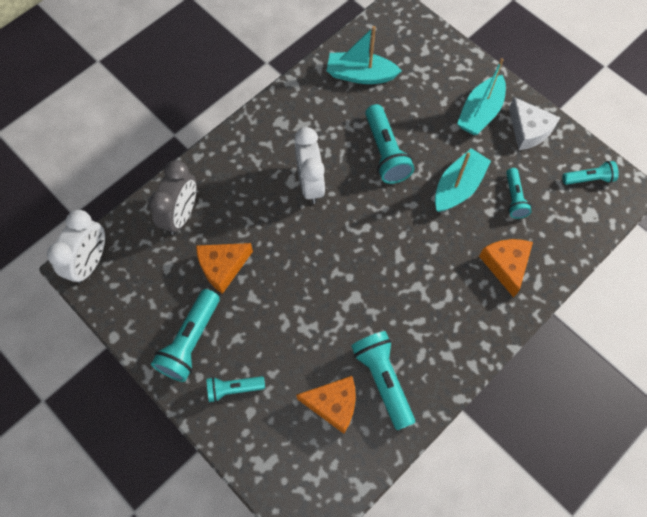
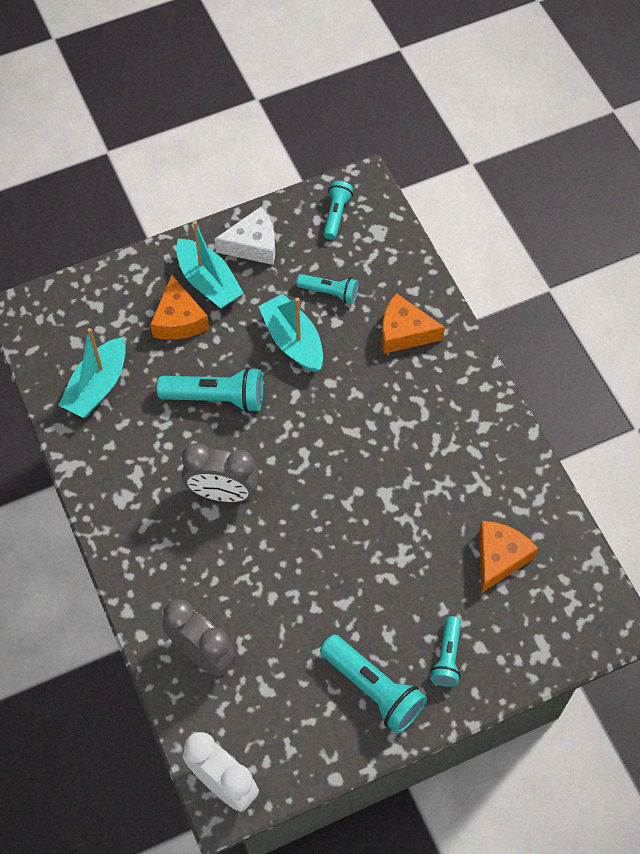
camera: 70 degrees left, 5 degrees down
orange cheese [196,243,253,294] -> orange cheese moved to [150,274,209,340]
white clock [295,127,325,204] -> grey clock [182,443,259,502]
turquoise flashlight [351,331,415,430] -> none

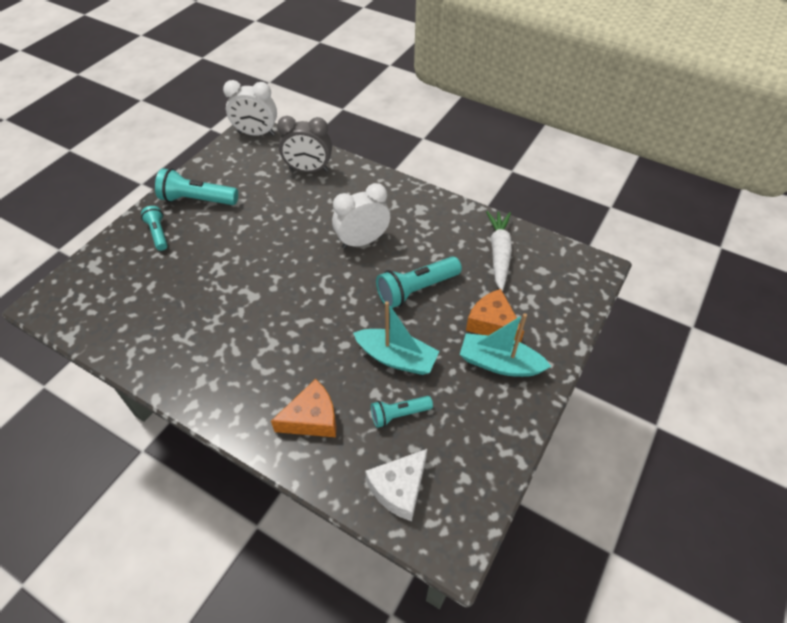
camera: 145 degrees right, 10 degrees down
turquoise boat [58,328,126,418] -> white carrot [486,211,512,291]
grey clock [182,443,259,502] -> white clock [332,183,390,249]
white cheese [214,207,275,265] -> white cheese moved to [365,449,427,521]
turquoise flashlight [323,181,353,240] -> none
orange cheese [479,521,538,593] -> none

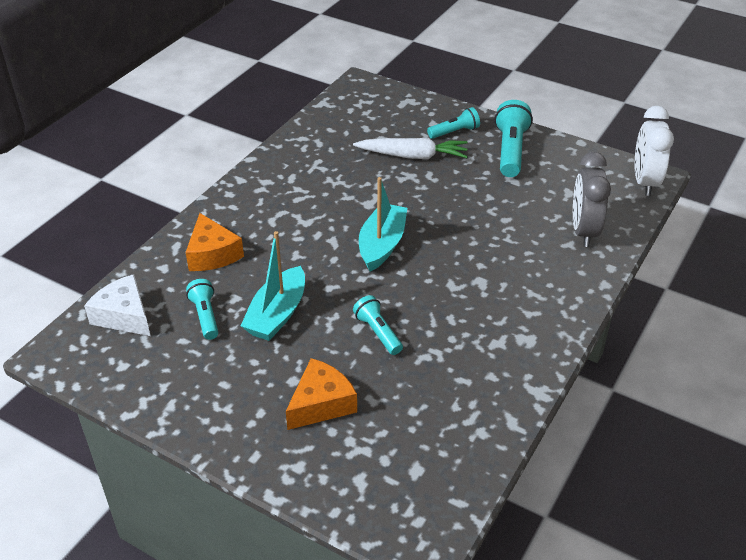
camera: 90 degrees right, 10 degrees down
white clock [332,183,390,249] -> none
turquoise flashlight [376,256,462,309] -> turquoise flashlight [353,295,403,355], size x0.61
turquoise boat [460,313,552,377] -> turquoise boat moved to [359,177,407,271]
white carrot [486,211,512,291] -> white carrot moved to [353,138,468,159]

